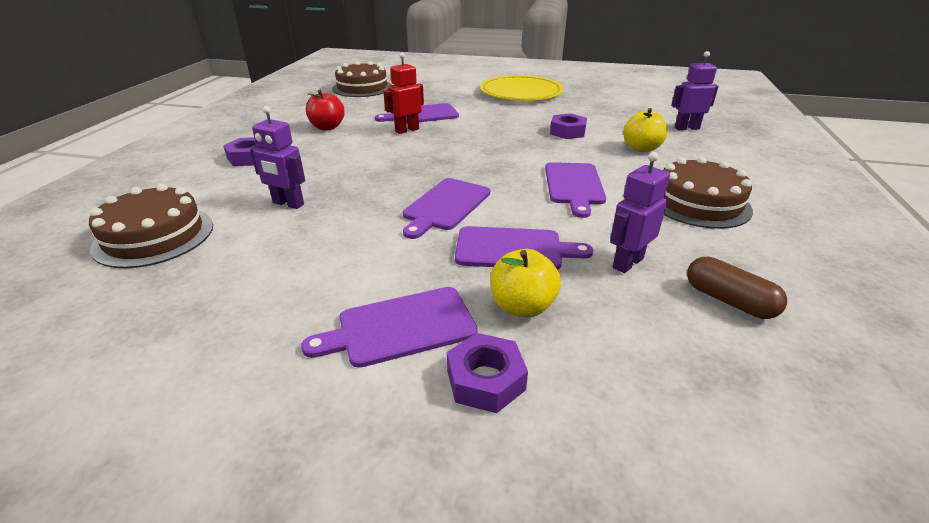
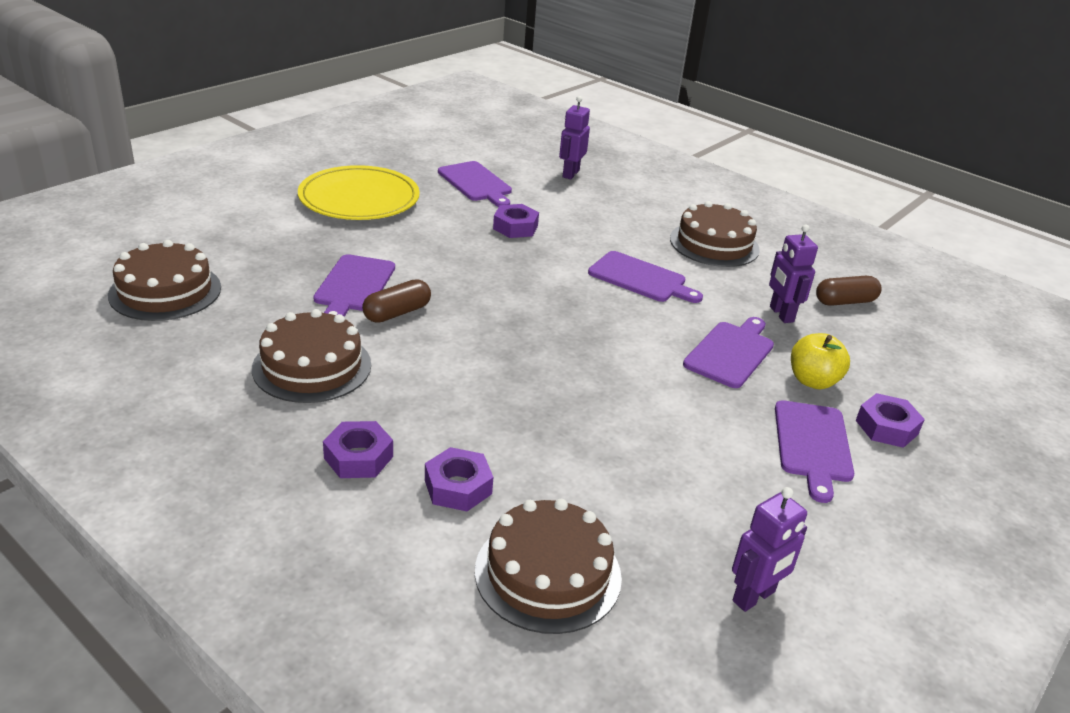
camera: 65 degrees left, 0 degrees up
purple robot [250,106,305,209] -> purple robot moved to [732,487,807,612]
red apple [306,90,345,130] -> brown cake [252,309,371,403]
red robot [383,53,424,134] -> brown capsule [362,279,431,323]
purple cutting board [403,178,490,239] -> purple cutting board moved to [438,161,512,207]
yellow apple [623,108,667,152] -> none
none -> purple nut [425,447,493,511]

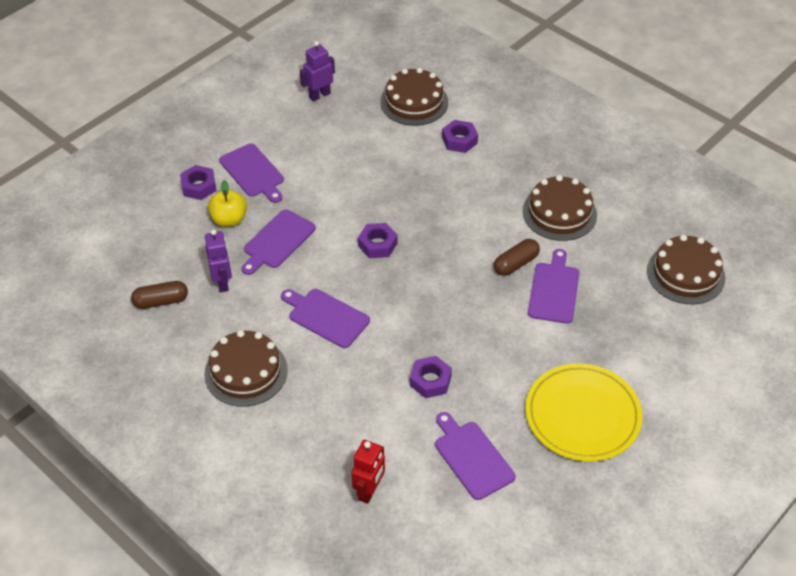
camera: 175 degrees left, 15 degrees up
purple nut [323,421,393,478] -> purple nut moved to [358,223,398,258]
purple robot [559,96,590,179] -> red robot [351,440,385,504]
purple cutting board [775,400,854,503] -> purple cutting board turned 135 degrees clockwise [219,144,284,203]

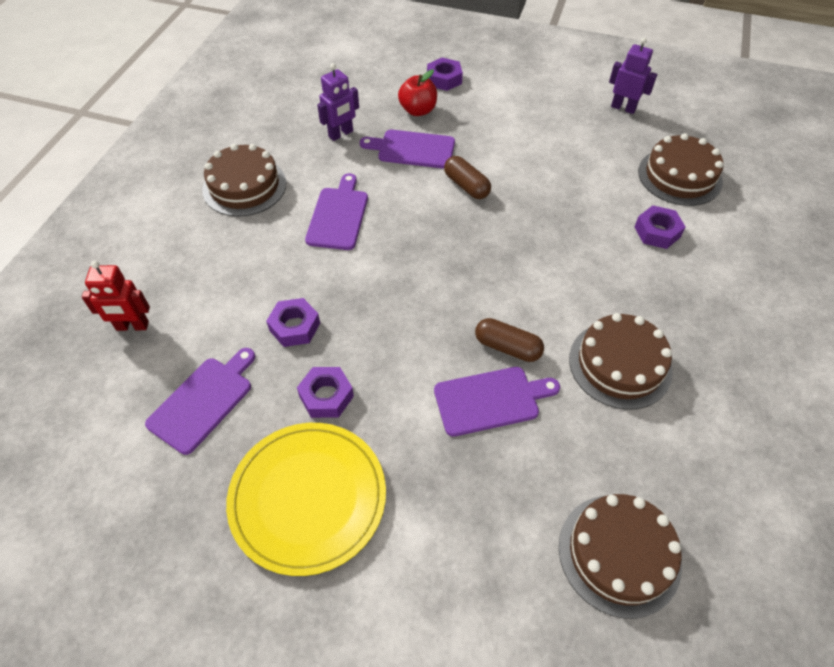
camera: 65 degrees right, 5 degrees up
brown capsule [131,281,188,309] -> brown capsule moved to [444,156,491,199]
yellow apple [208,180,247,227] -> red apple [398,70,437,116]
purple cutting board [219,144,284,203] -> none
purple nut [358,223,398,258] -> purple nut moved to [297,367,354,418]

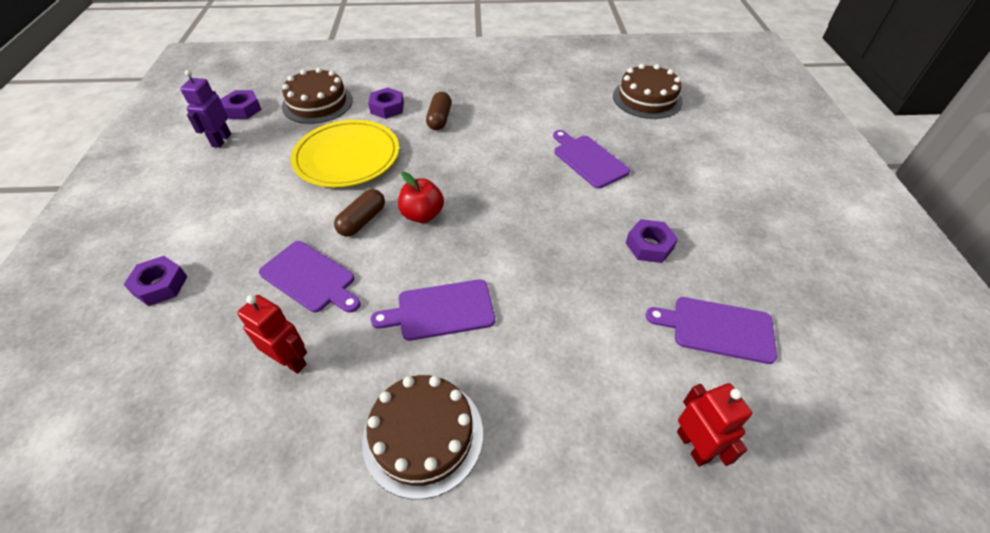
camera: 110 degrees left, 5 degrees down
yellow plate [226,423,386,576] -> yellow plate moved to [291,120,399,187]
purple nut [266,298,320,347] -> purple nut moved to [220,90,262,119]
purple robot [317,63,359,141] -> red robot [237,295,307,374]
purple cutting board [360,130,455,169] -> purple cutting board turned 45 degrees counterclockwise [259,241,361,313]
red apple [398,70,437,116] -> red apple moved to [398,172,444,223]
brown capsule [475,318,544,362] -> brown capsule moved to [426,92,451,130]
brown cake [569,313,673,410] -> none

